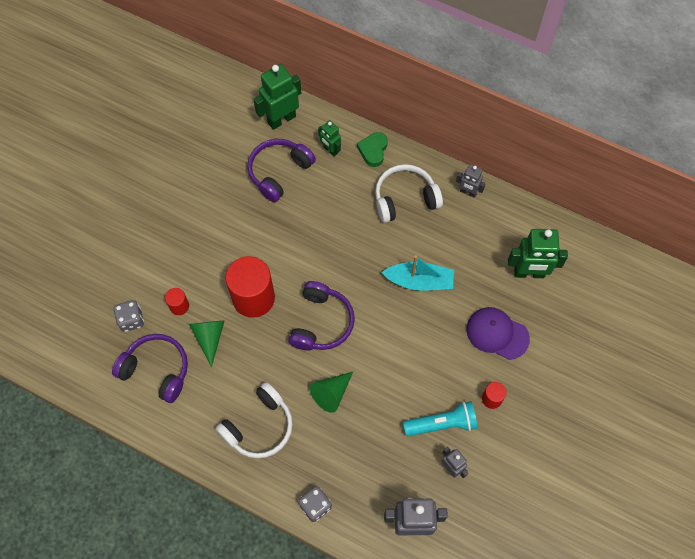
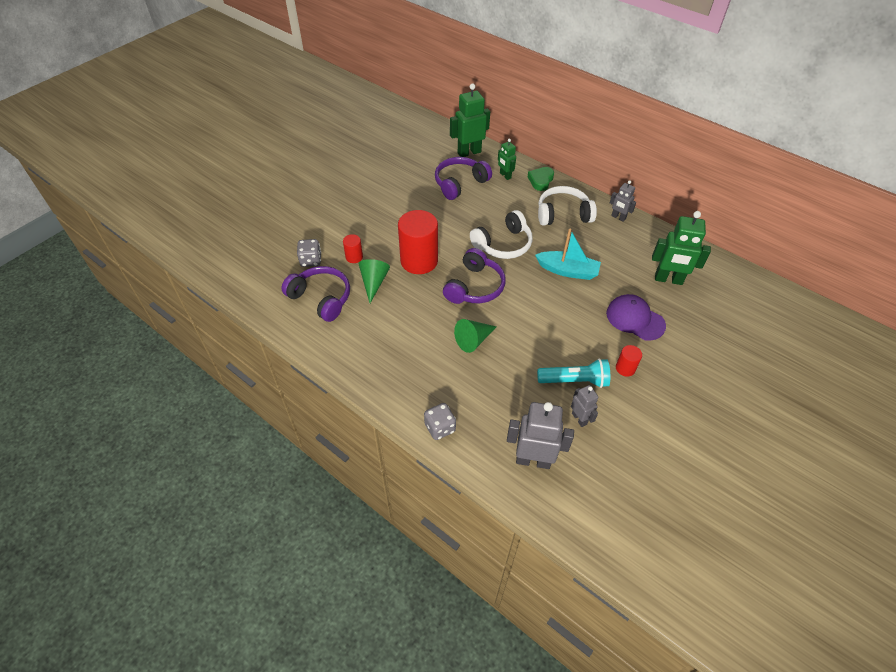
camera: 10 degrees right, 15 degrees down
white headphones [215,382,293,458] -> white headphones moved to [470,210,532,259]

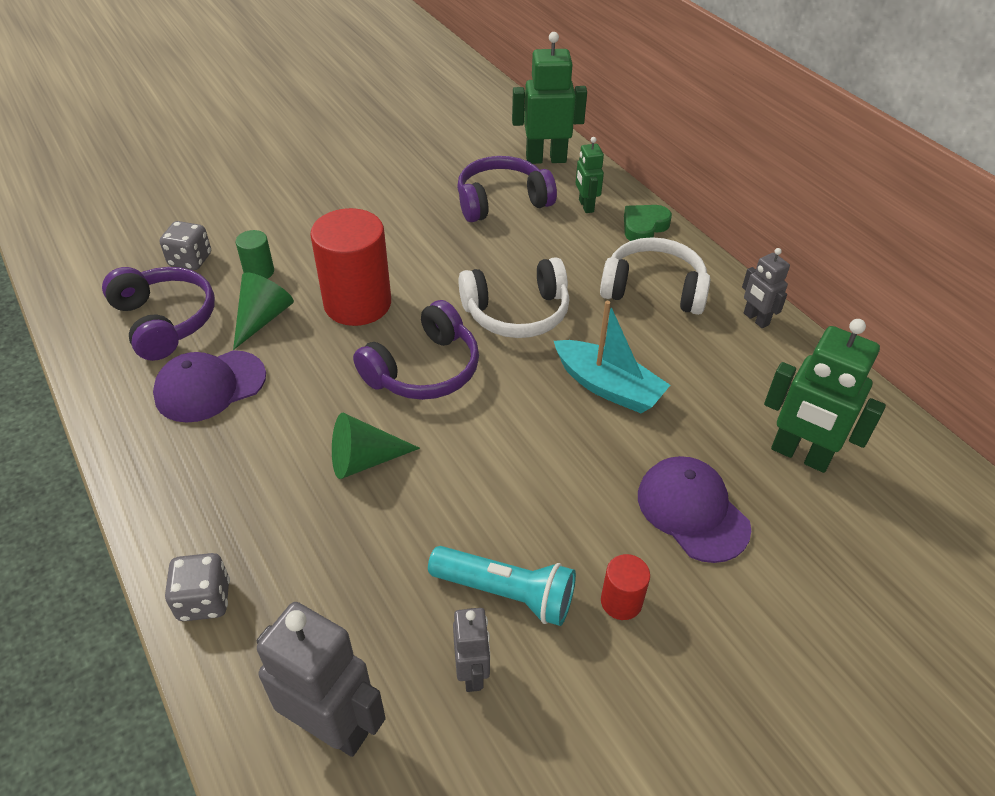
camera: 20 degrees right, 5 degrees down
red cylinder [343,234,363,263] -> green cylinder [236,230,274,279]
none -> purple cap [153,350,266,423]

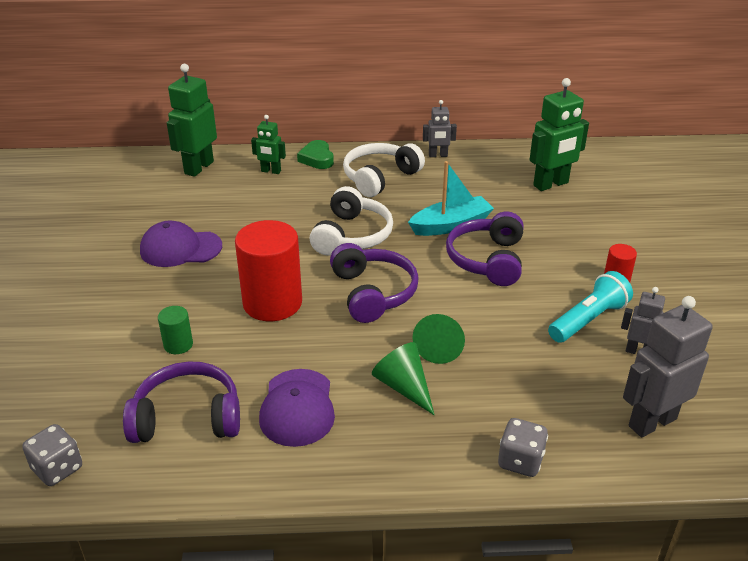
camera: 60 degrees left, 10 degrees down
grey dice [160,221,211,270] -> grey dice moved to [22,424,82,486]
green cone [233,273,294,350] -> green cone moved to [372,342,435,415]
purple headphones [457,156,557,222] -> purple headphones moved to [446,211,524,286]
purple cap [638,456,751,563] -> purple cap moved to [140,221,222,267]

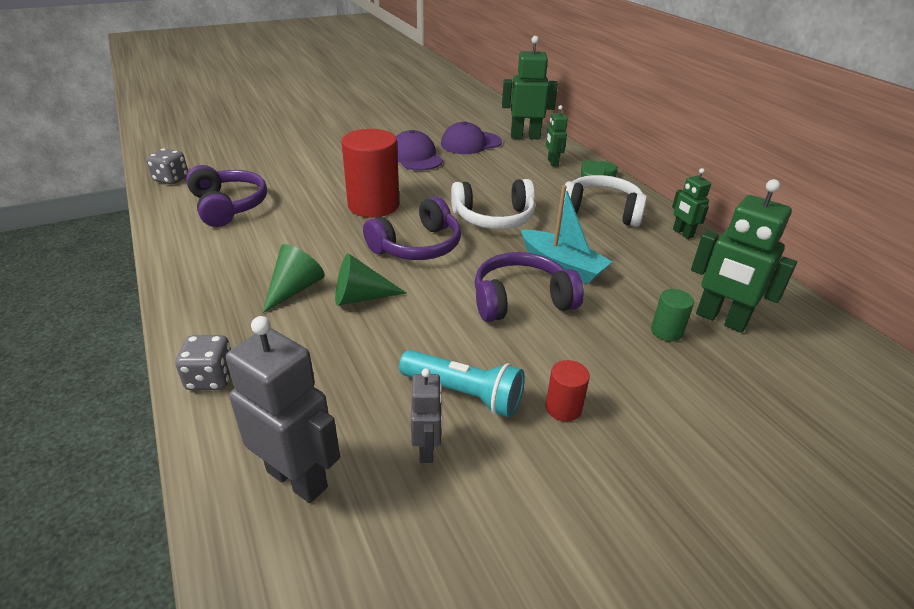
camera: 65 degrees right, 0 degrees up
green cylinder [158,306,193,354] -> green cylinder moved to [651,289,694,342]
purple cap [259,369,335,447] -> purple cap moved to [441,121,502,154]
grey robot [423,100,457,157] -> green robot [672,168,711,239]

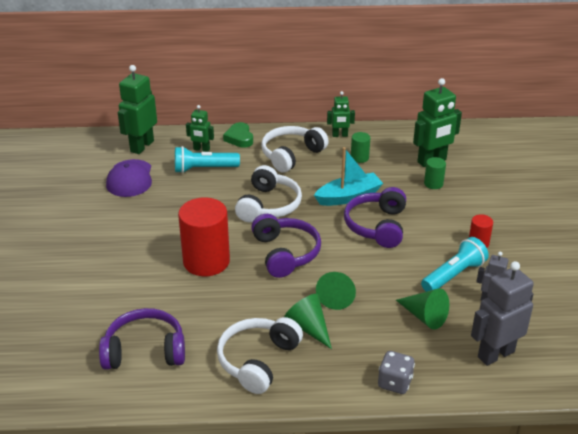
camera: 65 degrees left, 0 degrees up
grey dice [146,148,188,184] -> none
purple cap [396,130,443,170] -> none
none -> turquoise flashlight [175,146,240,173]
none -> white headphones [217,317,303,394]
none -> green cylinder [351,132,370,163]
none -> green cone [396,288,449,330]

